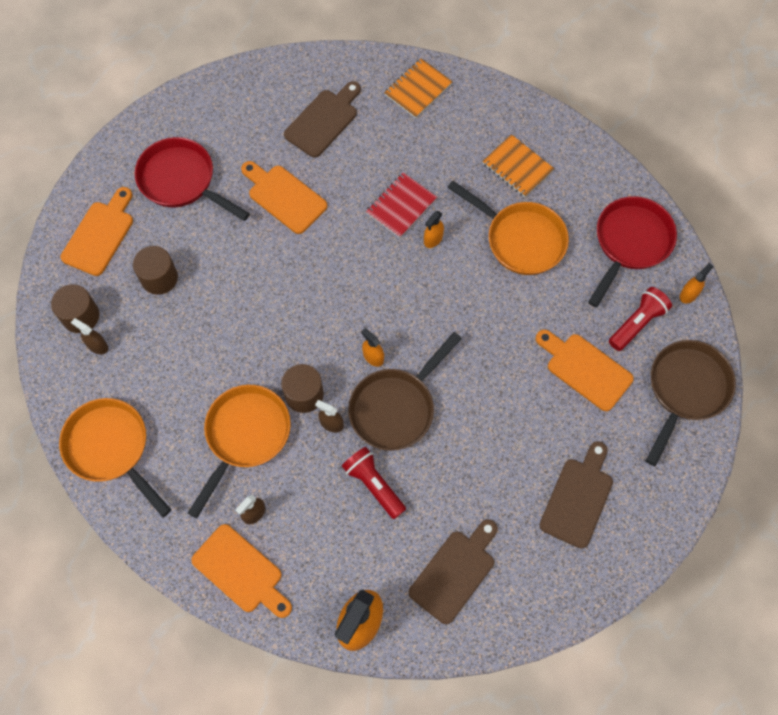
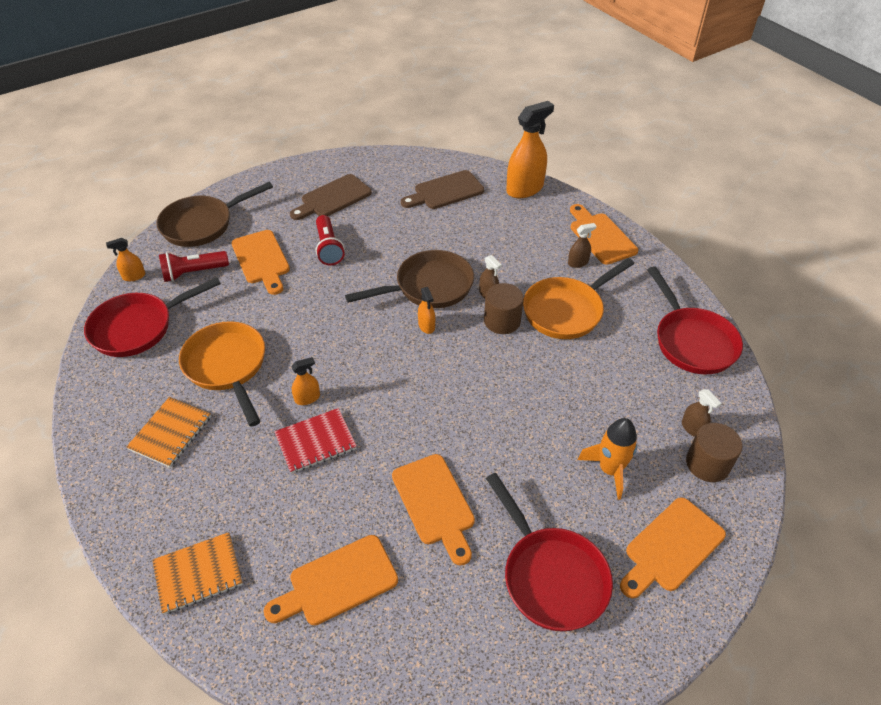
camera: 155 degrees left, 20 degrees down
orange pan [59,398,171,517] -> red pan [648,267,743,374]
brown cylinder [133,246,178,295] -> orange rocket [578,418,638,500]
brown cutting board [284,81,361,158] -> orange cutting board [264,535,398,625]
red flashlight [342,447,406,519] -> red flashlight moved to [316,215,345,265]
orange notebook [482,134,554,197] -> orange notebook turned 45 degrees clockwise [126,397,211,467]

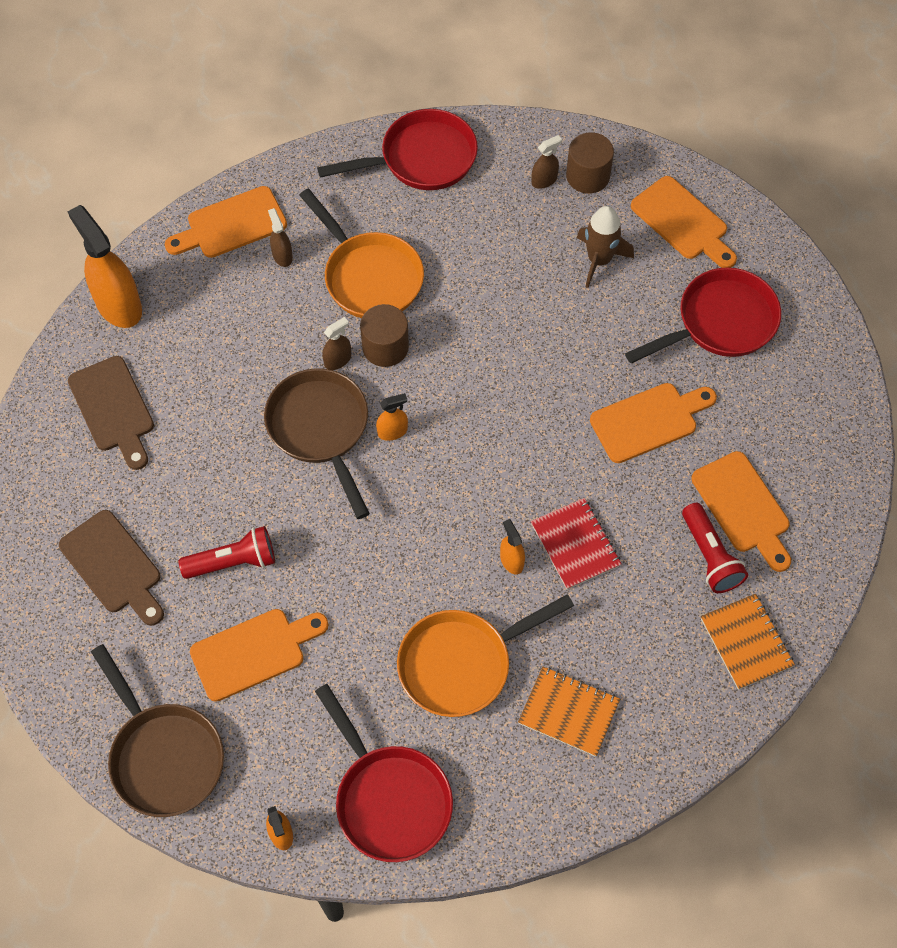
camera: 90 degrees left, 15 degrees up
red flashlight [159,251,229,282] -> red flashlight moved to [682,503,748,593]
orange rocket [578,418,638,500] -> brown rocket [577,206,634,288]

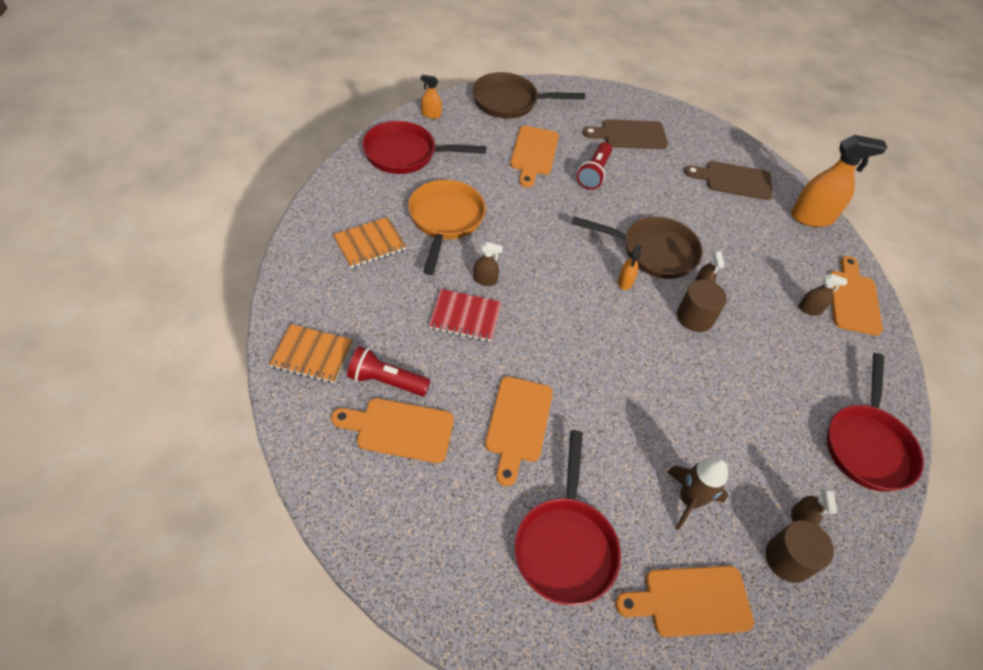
camera: 120 degrees right, 10 degrees down
orange pan [299,189,424,318] -> none
orange spray bottle [500,519,525,574] -> brown spray bottle [473,242,503,286]

